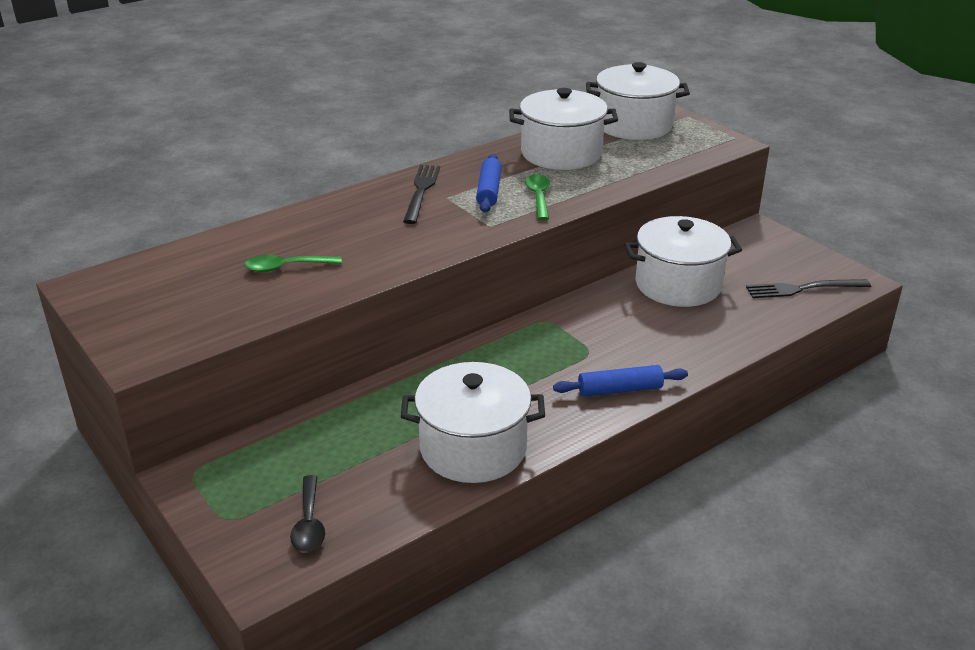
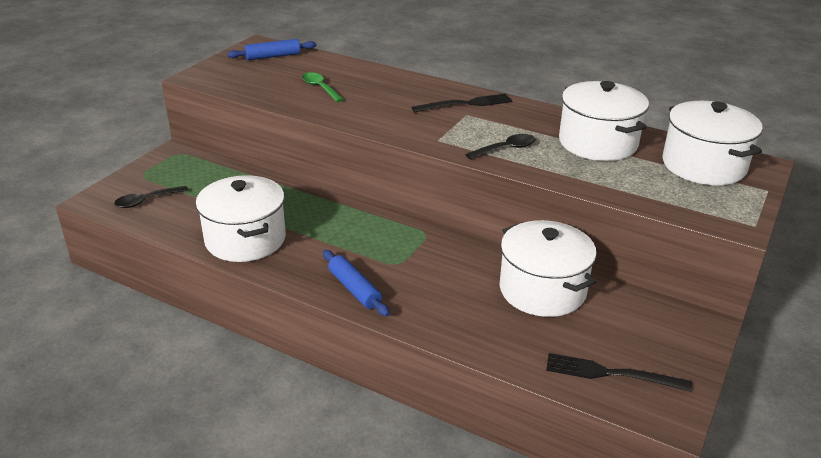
camera: 65 degrees right, 0 degrees up
blue rolling pin [476,154,502,213] -> blue rolling pin moved to [227,39,316,60]
green spoon [525,174,550,220] -> black spoon [465,134,535,159]
black fork [746,279,871,298] -> black fork turned 45 degrees counterclockwise [546,353,692,392]

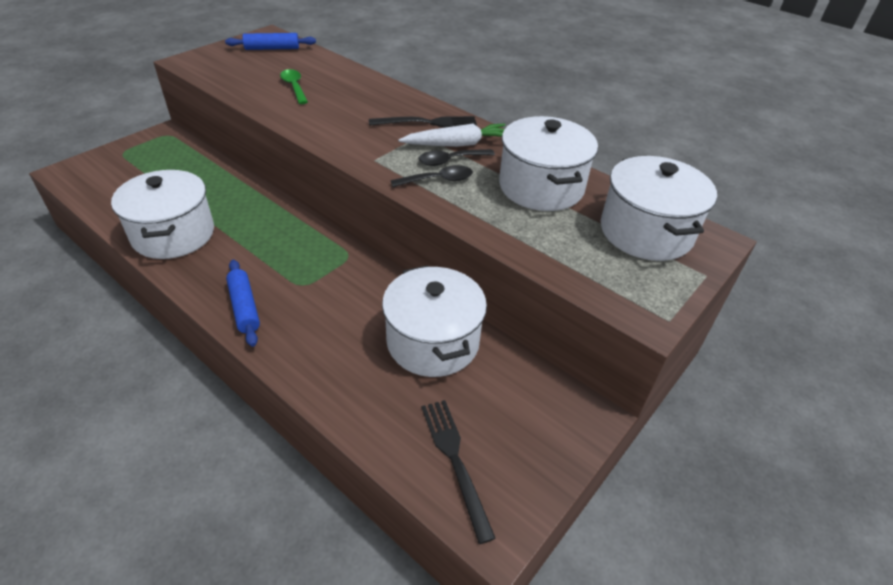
camera: 10 degrees right, 10 degrees up
black spoon [114,186,189,208] -> black spoon moved to [418,149,495,166]
black fork [546,353,692,392] -> black fork turned 45 degrees clockwise [421,400,496,544]
none -> white carrot [398,124,505,147]

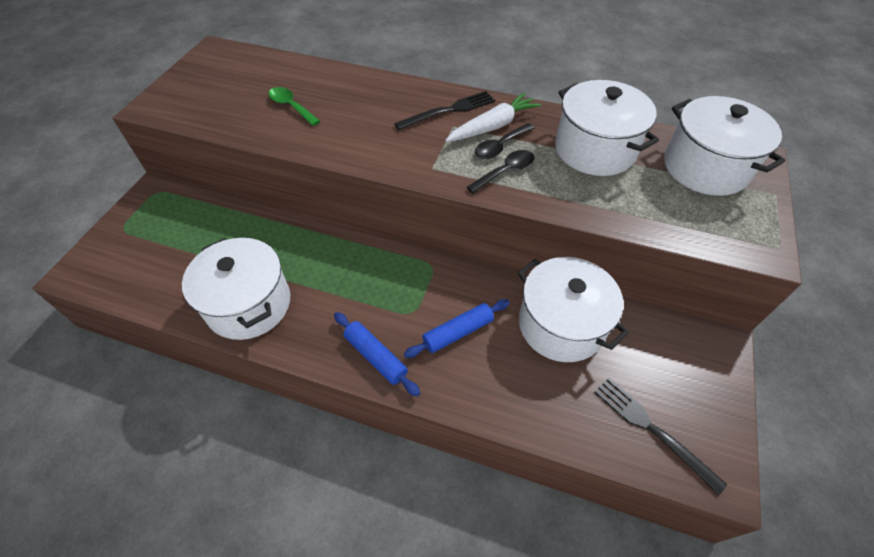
camera: 20 degrees left, 10 degrees up
blue rolling pin [225,33,316,50] -> blue rolling pin moved to [404,299,510,358]

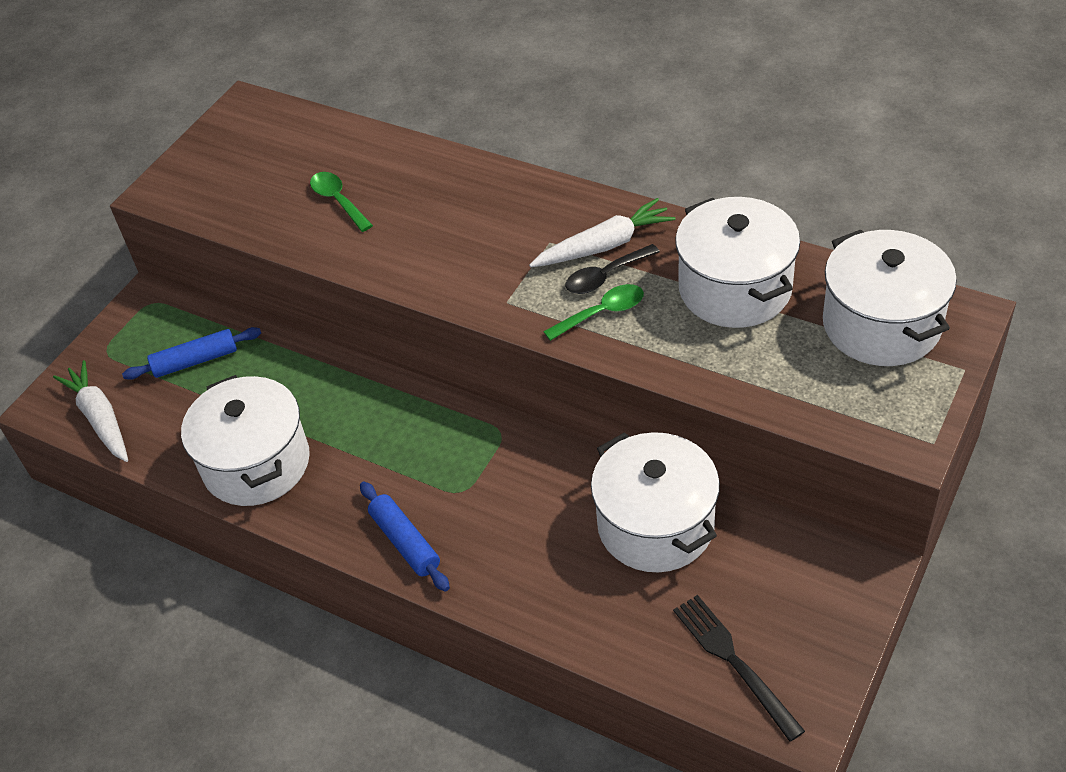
camera: 15 degrees right, 5 degrees down
black fork [394,91,495,130] -> none
blue rolling pin [404,299,510,358] -> blue rolling pin moved to [122,327,261,380]
black spoon [466,150,534,194] -> green spoon [543,284,644,341]
none -> white carrot [53,360,128,462]

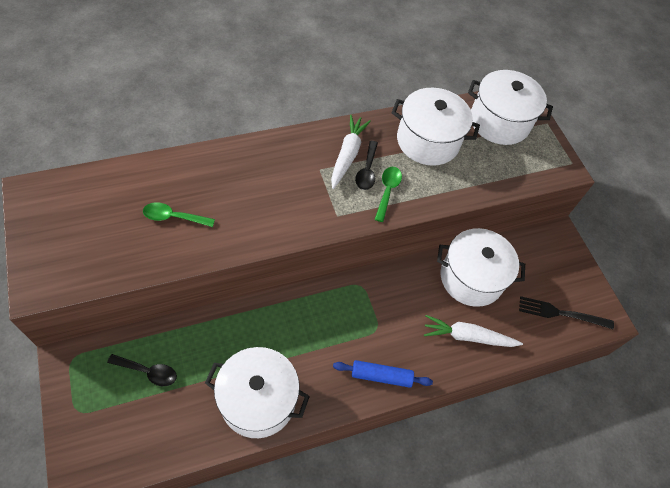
camera: 60 degrees left, 10 degrees up
white carrot [53,360,128,462] -> white carrot moved to [424,315,523,347]
blue rolling pin [122,327,261,380] -> black spoon [107,354,177,386]

